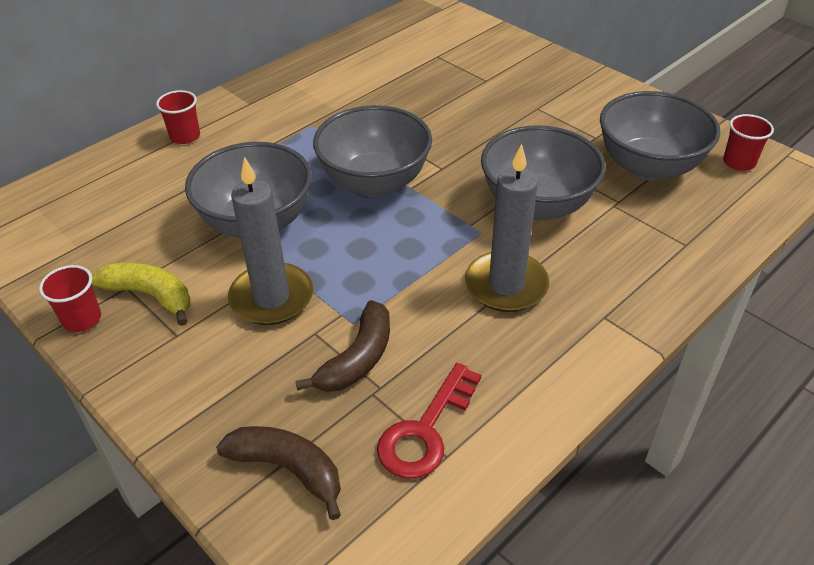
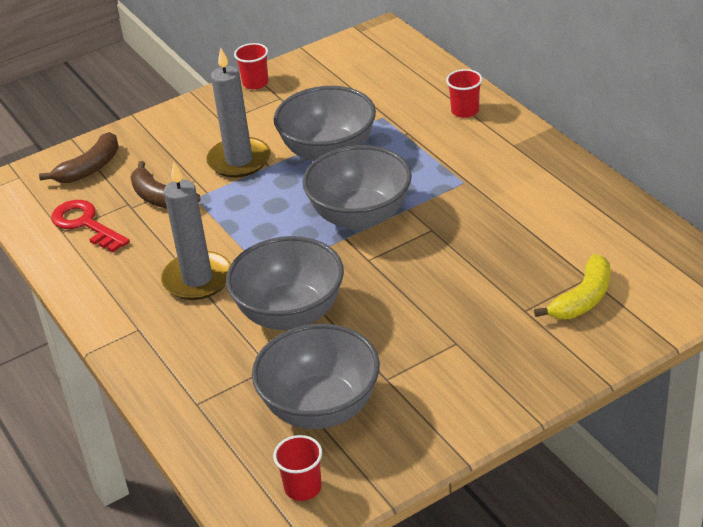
camera: 105 degrees right, 5 degrees down
yellow banana [92,262,190,326] -> yellow banana moved to [534,254,610,319]

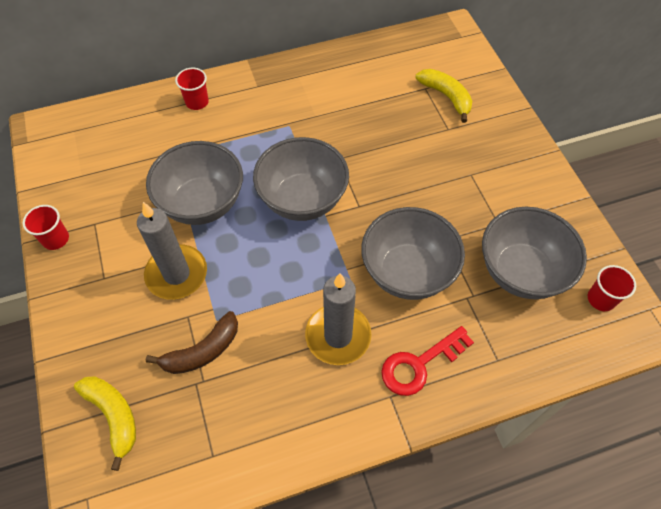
camera: 80 degrees left, 20 degrees up
brown banana [39,132,119,183] -> yellow banana [74,376,136,471]
red key [51,200,130,253] -> red key moved to [381,326,474,396]

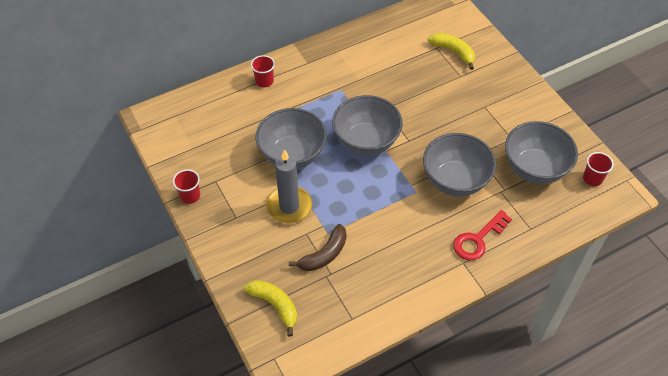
camera: 10 degrees left, 5 degrees down
grey candle [305,273,372,365] -> none

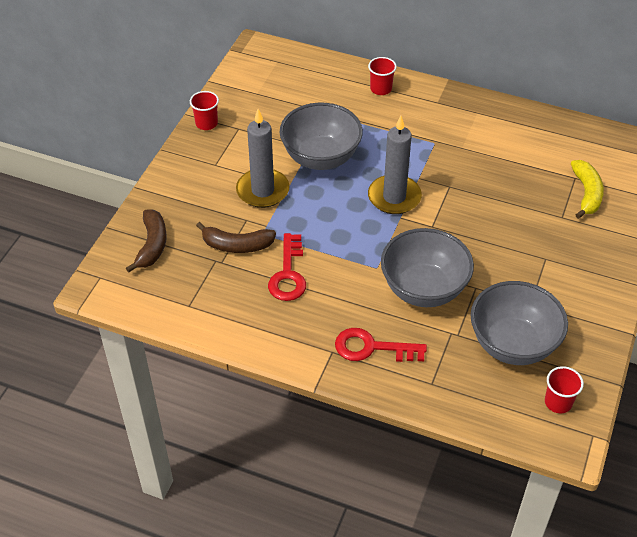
camera: 50 degrees right, 5 degrees down
yellow banana [244,280,297,336] -> brown banana [126,209,167,272]
grey bowl [332,95,403,156] -> grey candle [368,116,422,214]
none -> red key [268,233,306,301]

